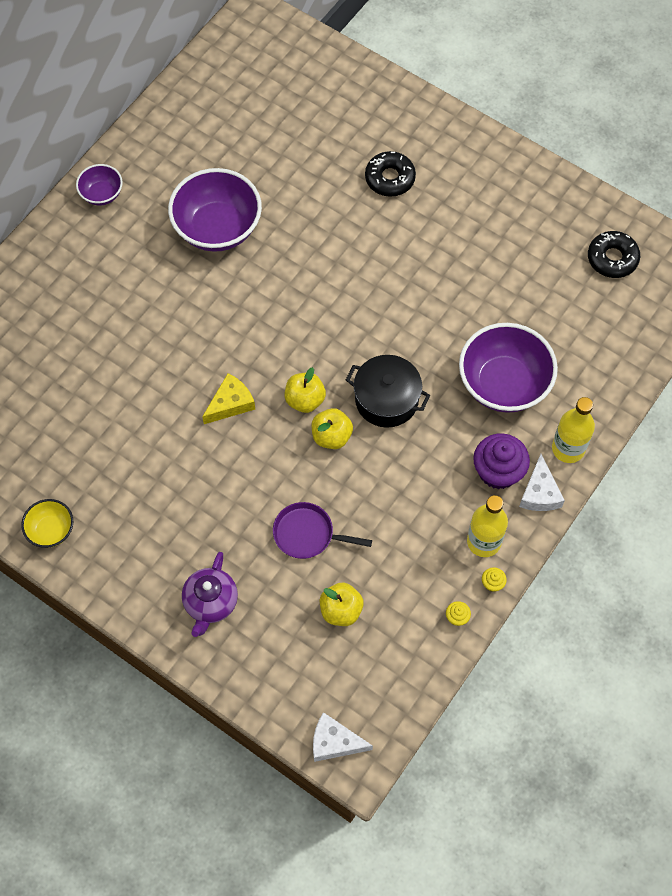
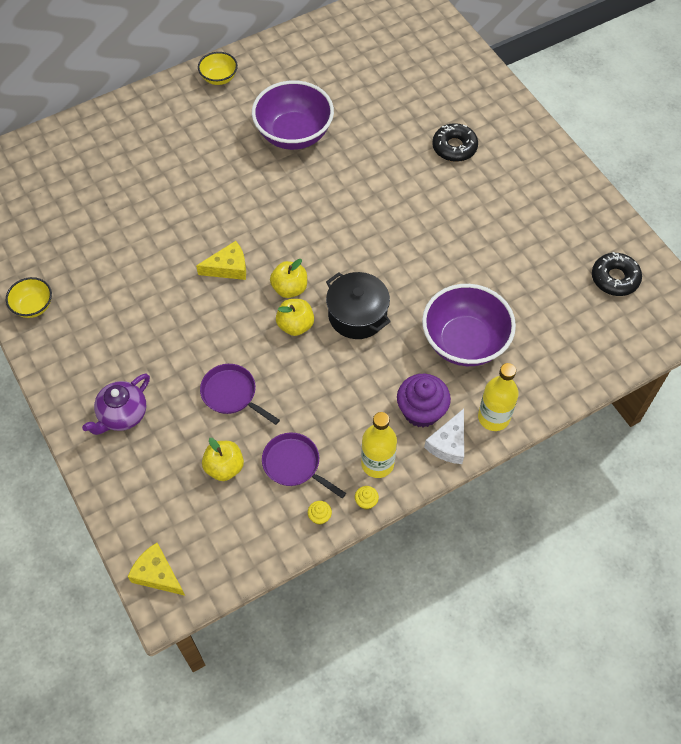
camera: 25 degrees right, 5 degrees down
purple bowl [76,164,123,205] -> yellow bowl [198,52,238,85]
white cheese [313,712,373,762] -> yellow cheese [128,543,185,596]
none -> purple pan [262,433,346,498]

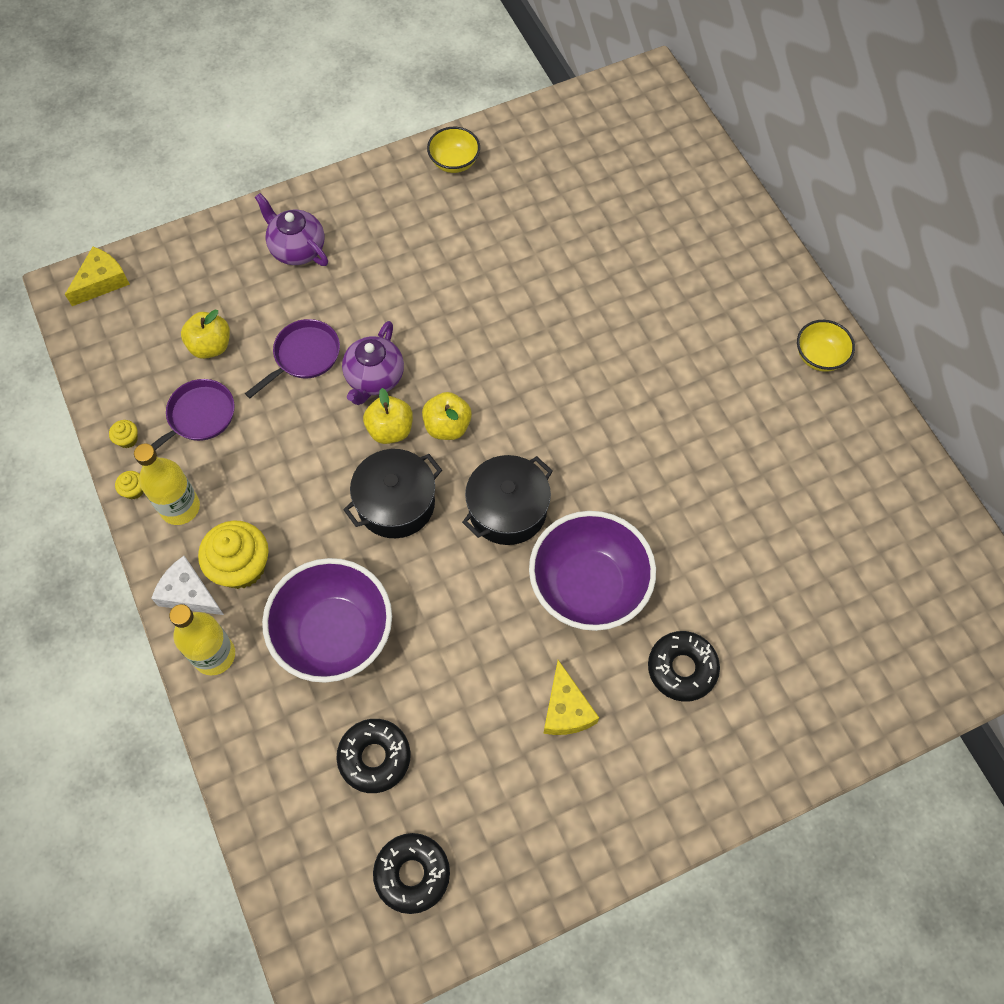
camera: 95 degrees right, 5 degrees up
yellow cheese [196,241,246,280] -> yellow cheese moved to [543,660,599,735]
purple bowl [252,80,334,150] -> purple bowl moved to [529,511,656,631]
purple cupcake [397,374,451,427] -> yellow cupcake [198,521,268,589]
none -> black donut [336,719,411,793]
none -> purple teapot [342,321,404,405]
none -> black pot [462,455,553,545]

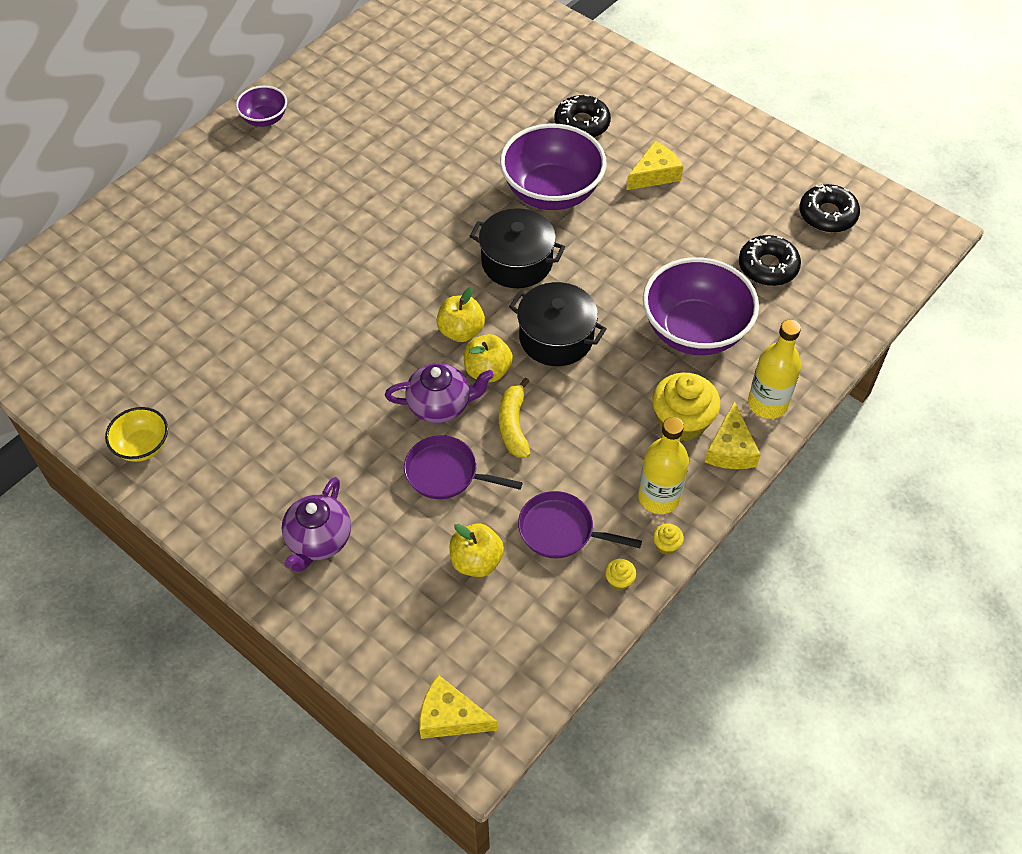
camera: 115 degrees left, 10 degrees down
white cheese [151,556,224,615] -> yellow cheese [705,401,761,469]
yellow bowl [797,320,855,372] -> purple bowl [236,86,287,127]
none -> yellow banana [499,378,530,458]

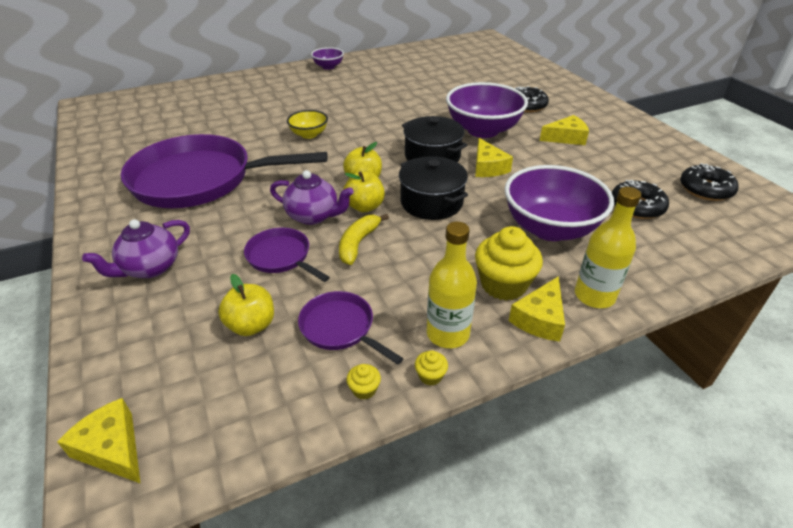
camera: 25 degrees right, 15 degrees down
yellow bowl [105,407,168,462] -> yellow bowl moved to [287,110,328,139]
none -> purple pan [121,134,328,208]
none -> yellow cheese [475,138,513,177]

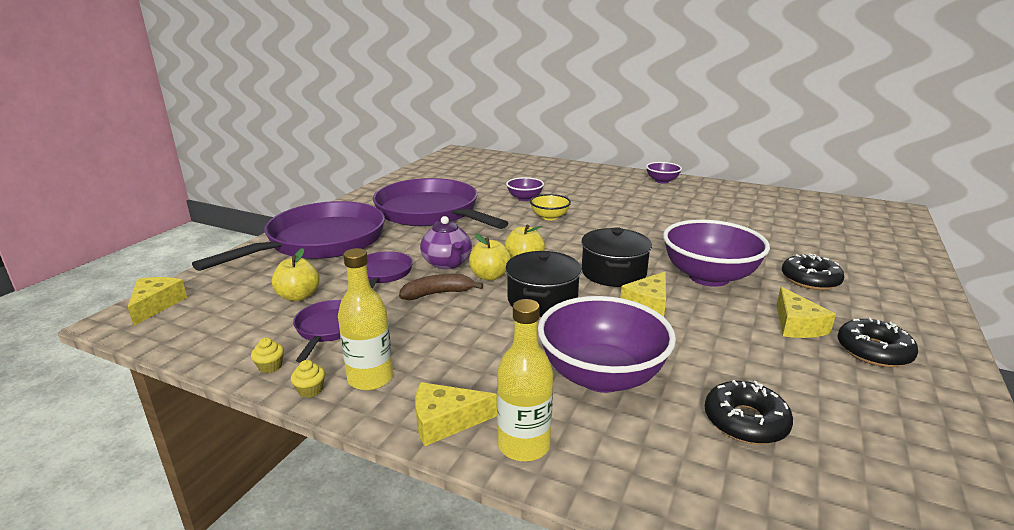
camera: 50 degrees right, 15 degrees down
purple teapot [82,219,190,278] -> purple pan [192,201,385,271]
yellow banana [339,214,389,265] -> brown banana [399,274,483,300]
yellow cupcake [475,226,543,301] -> none
yellow cheese [539,115,589,145] -> yellow cheese turned 45 degrees clockwise [777,287,836,338]
black donut [680,163,739,201] -> black donut moved to [837,317,918,367]
none -> purple bowl [506,177,544,201]

